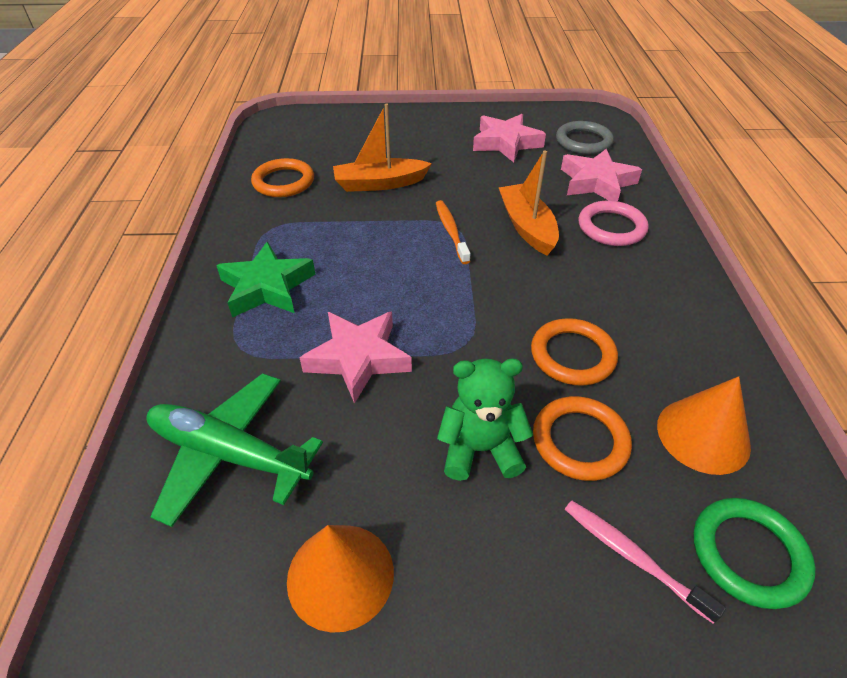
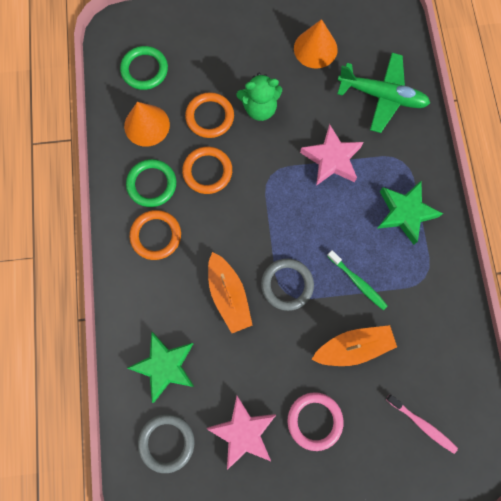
camera: 175 degrees right, 30 degrees up
orange ring [251,158,314,197] -> orange ring moved to [130,210,181,260]
orange toothbrush [436,200,471,264] -> grey ring [261,259,314,311]
pink star [561,149,642,201] -> green star [128,332,195,403]
pink toothbrush [565,501,726,624] -> pink toothbrush moved to [386,395,458,454]
pink ring [579,201,649,246] -> pink ring moved to [288,392,344,451]
none -> green ring [126,159,176,207]
none -> green toothbrush [327,250,388,310]

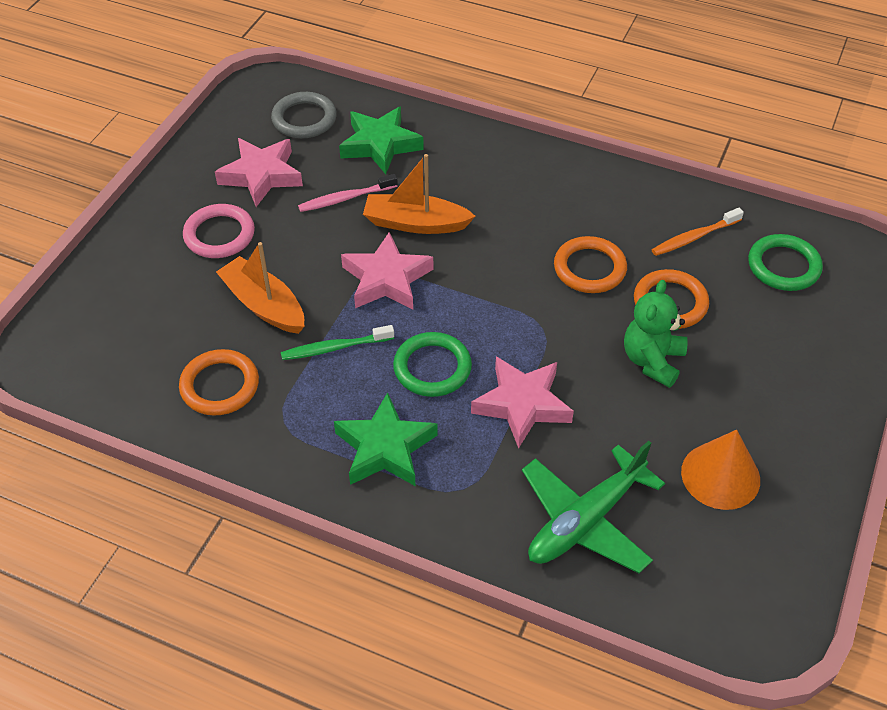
camera: 120 degrees right, 25 degrees down
orange cone [124,102,170,147] -> orange toothbrush [652,208,744,256]
green ring [126,159,176,207] -> green ring moved to [393,332,472,397]
orange ring [130,210,181,260] -> orange ring moved to [179,349,259,416]
grey ring [261,259,314,311] -> pink star [341,232,433,310]
orange boat [311,325,397,366] -> orange boat turned 120 degrees clockwise [216,242,304,334]
pink toothbrush [386,395,458,454] -> pink toothbrush moved to [298,174,398,212]

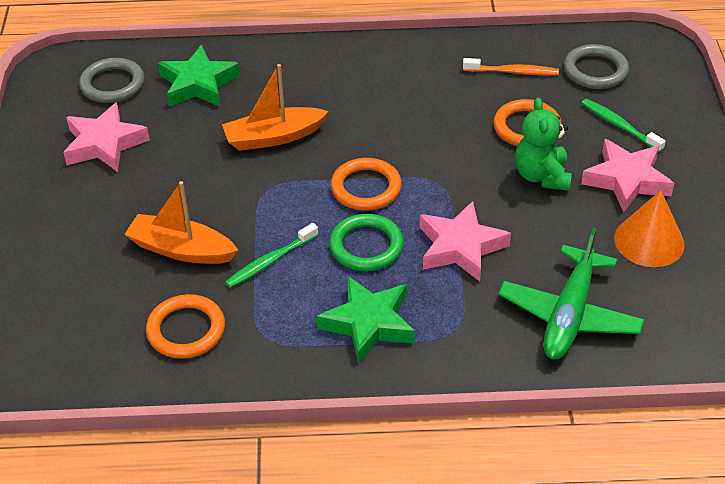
camera: 25 degrees left, 5 degrees down
pink ring [183,204,255,258] -> none
pink toothbrush [298,174,398,212] -> none
pink star [341,232,433,310] -> pink star moved to [581,139,674,212]
orange ring [554,236,627,293] -> orange ring moved to [331,158,402,211]
orange toothbrush [652,208,744,256] -> orange toothbrush turned 120 degrees counterclockwise [463,58,559,75]
green ring [748,234,823,291] -> grey ring [564,44,629,89]
none -> green toothbrush [581,99,666,152]

